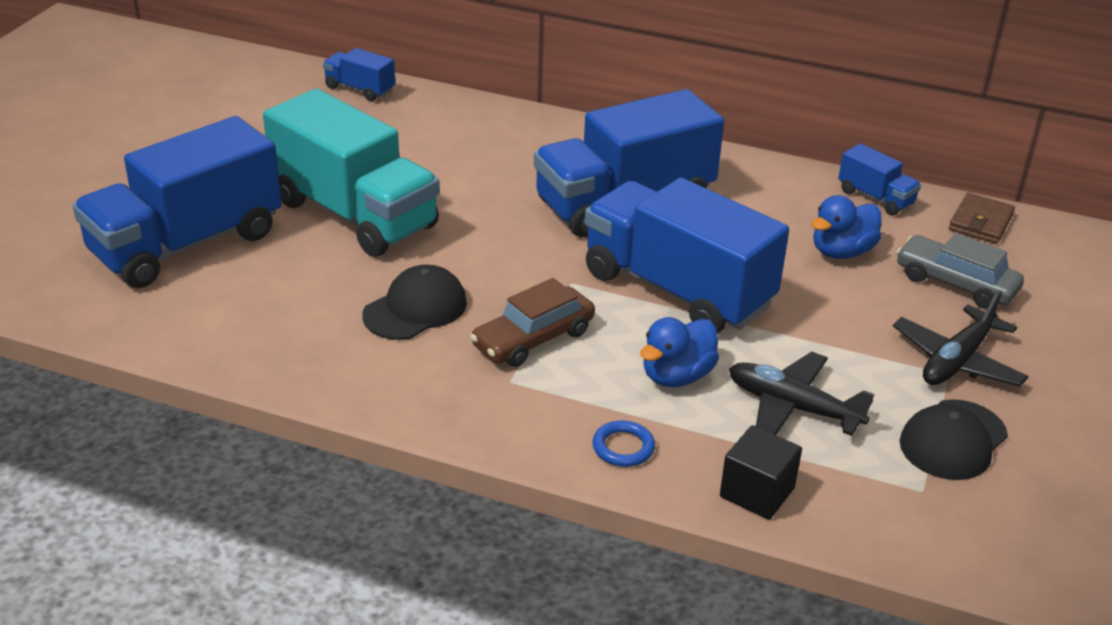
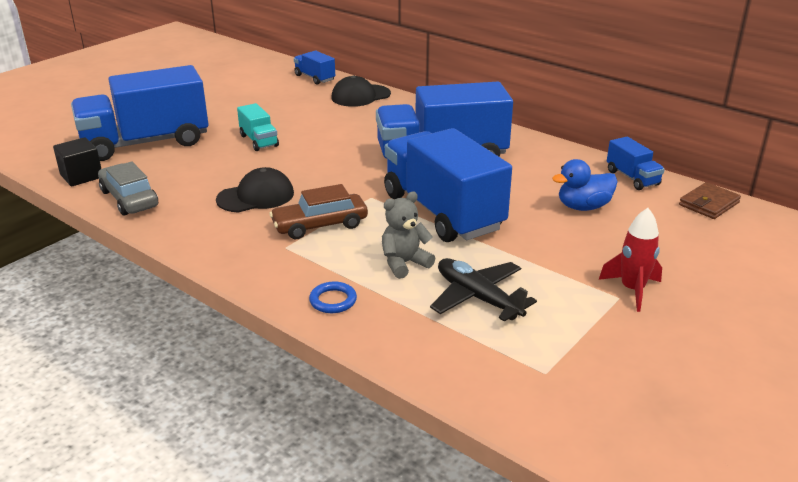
camera: 20 degrees right, 5 degrees down
turquoise truck [263,89,440,257] -> turquoise truck [237,103,279,151], size x0.45
blue duck [640,317,719,387] -> grey teddy bear [382,191,435,279]
black cube [720,425,802,520] -> black cube moved to [53,137,101,186]
black plane [893,290,1029,387] -> red rocket [599,208,662,312]
grey car [896,233,1024,309] -> grey car moved to [98,161,158,216]
black cap [900,399,1008,480] -> black cap moved to [331,76,391,107]

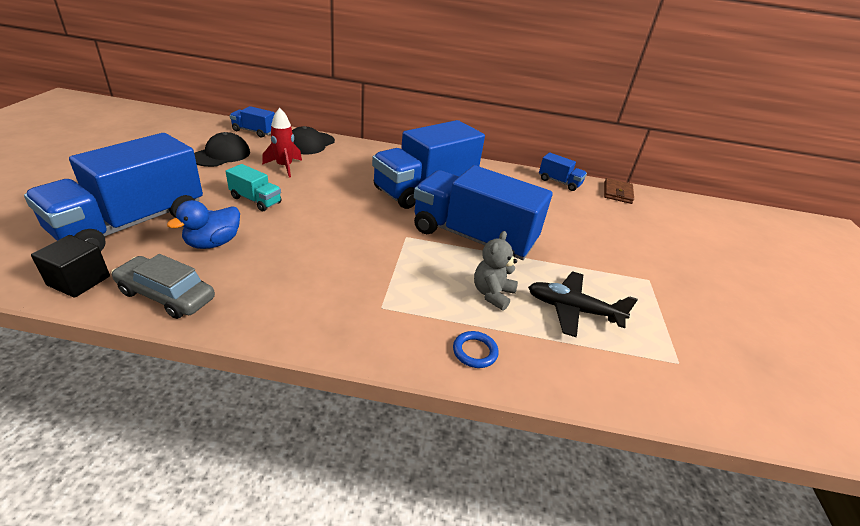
camera: 35 degrees left, 5 degrees up
black cap [216,167,294,213] -> black cap moved to [194,132,250,167]
brown car [269,184,368,239] -> none
blue duck [552,159,618,211] -> blue duck moved to [167,200,240,249]
red rocket [599,208,662,312] -> red rocket moved to [262,108,302,177]

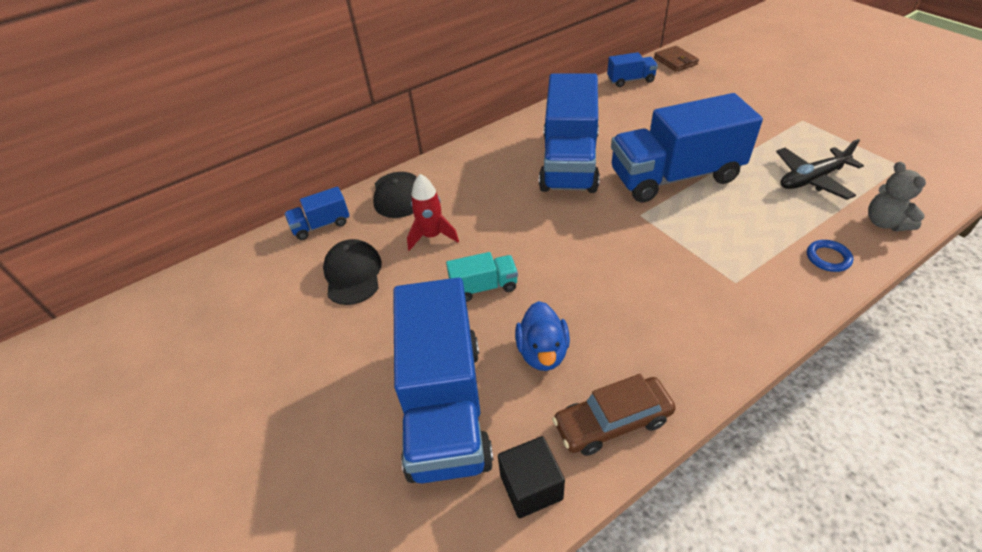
camera: 35 degrees left, 10 degrees up
grey car [111,254,215,319] -> brown car [552,374,676,456]
grey teddy bear [474,231,518,311] -> grey teddy bear moved to [868,162,926,231]

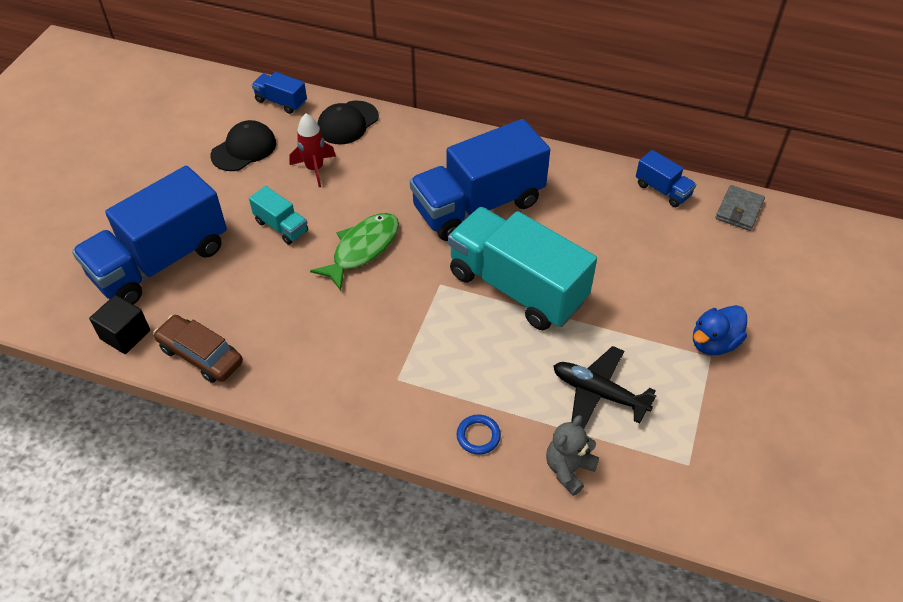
camera: 50 degrees right, 5 degrees up
blue duck [515,301,570,371] -> blue duck moved to [693,305,747,355]
blue truck [611,93,763,203] -> turquoise truck [448,207,597,330]
brown wallet [654,46,699,72] -> grey wallet [716,185,765,231]
none -> green fish [310,213,399,291]

